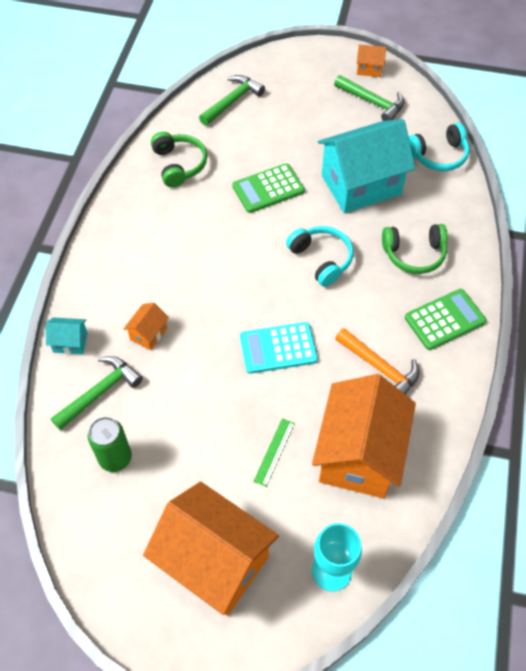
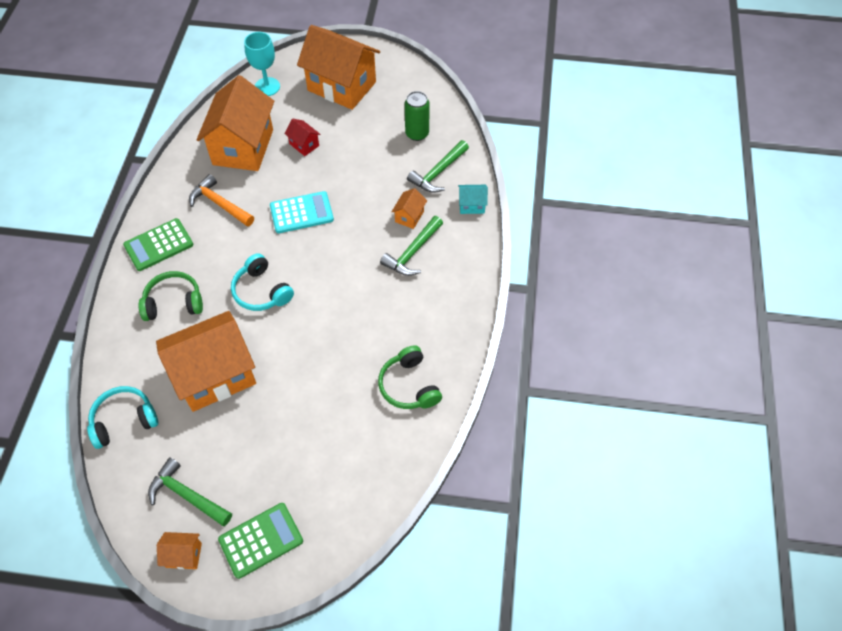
camera: 175 degrees right, 0 degrees up
green hammer [199,75,265,126] -> green hammer moved to [380,216,443,276]
green calculator [232,163,305,213] -> green calculator moved to [218,503,303,579]
green ruler [253,418,294,487] -> red house [284,119,321,156]
turquoise house [318,119,416,213] -> orange house [156,311,256,412]

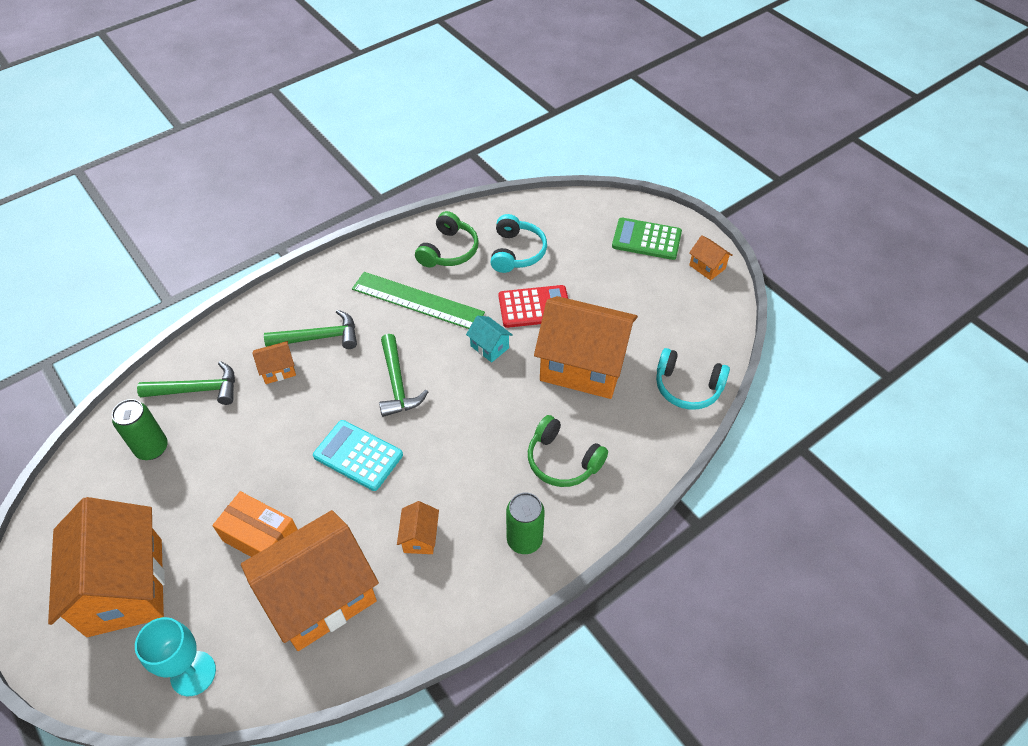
camera: 135 degrees left, 5 degrees down
green calculator [123,218,193,271] -> green can [506,493,545,554]
green hammer [148,457,232,526] -> green hammer moved to [379,334,428,417]
orange hammer [189,174,254,227] -> orange house [397,501,439,554]
turquoise headphones [231,253,294,311] -> turquoise headphones moved to [490,214,547,273]
red house [284,119,321,156] -> orange box [212,491,298,557]
turquoise house [458,185,488,214] -> turquoise house moved to [466,316,513,363]
none -> green ruler [352,272,485,329]
none -> red calculator [499,285,568,328]

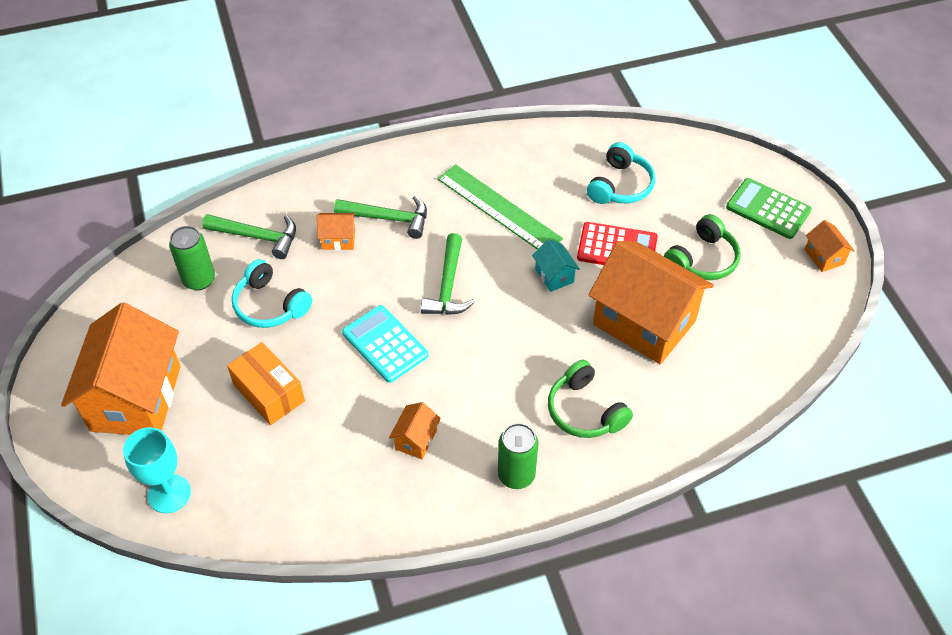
camera: 20 degrees right, 0 degrees up
orange house [241,510,379,651] -> none
green headphones [415,211,478,268] -> green headphones moved to [664,214,741,280]
turquoise headphones [656,348,730,410] -> turquoise headphones moved to [232,259,312,328]

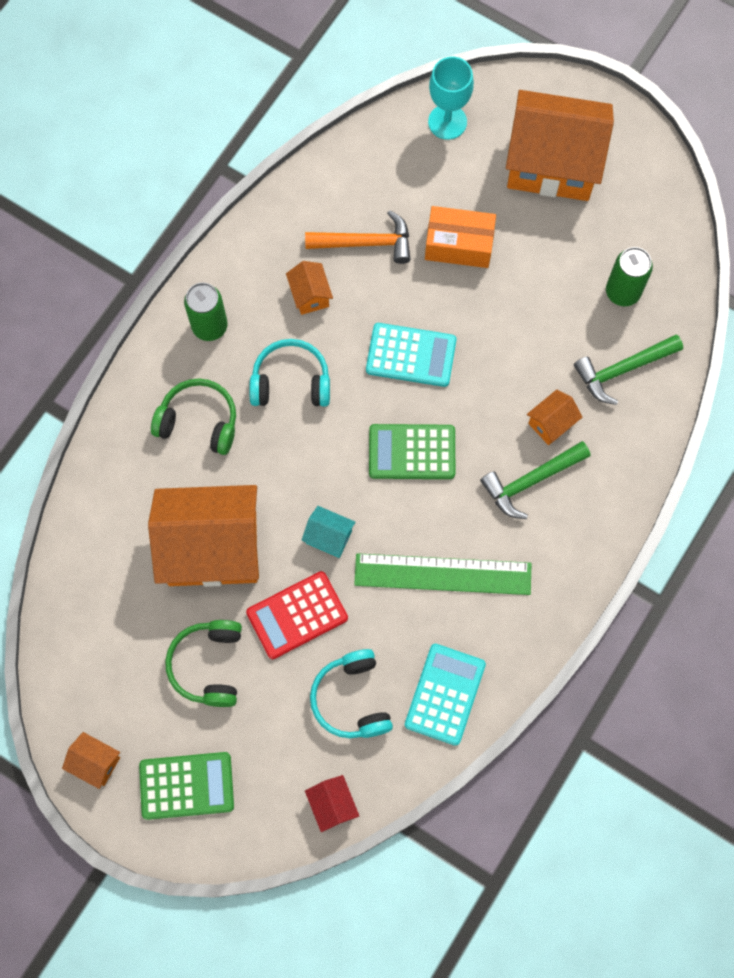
camera: 140 degrees right, 20 degrees up
orange house [61,302,181,435] -> orange house turned 45 degrees counterclockwise [506,90,614,201]
turquoise headphones [232,259,312,328] -> turquoise headphones moved to [249,339,330,407]
green hammer [421,233,475,315] -> green calculator [369,424,455,479]
none -> orange hammer [305,210,411,264]
none -> red house [305,775,359,832]
none -> turquoise calculator [405,644,486,746]

